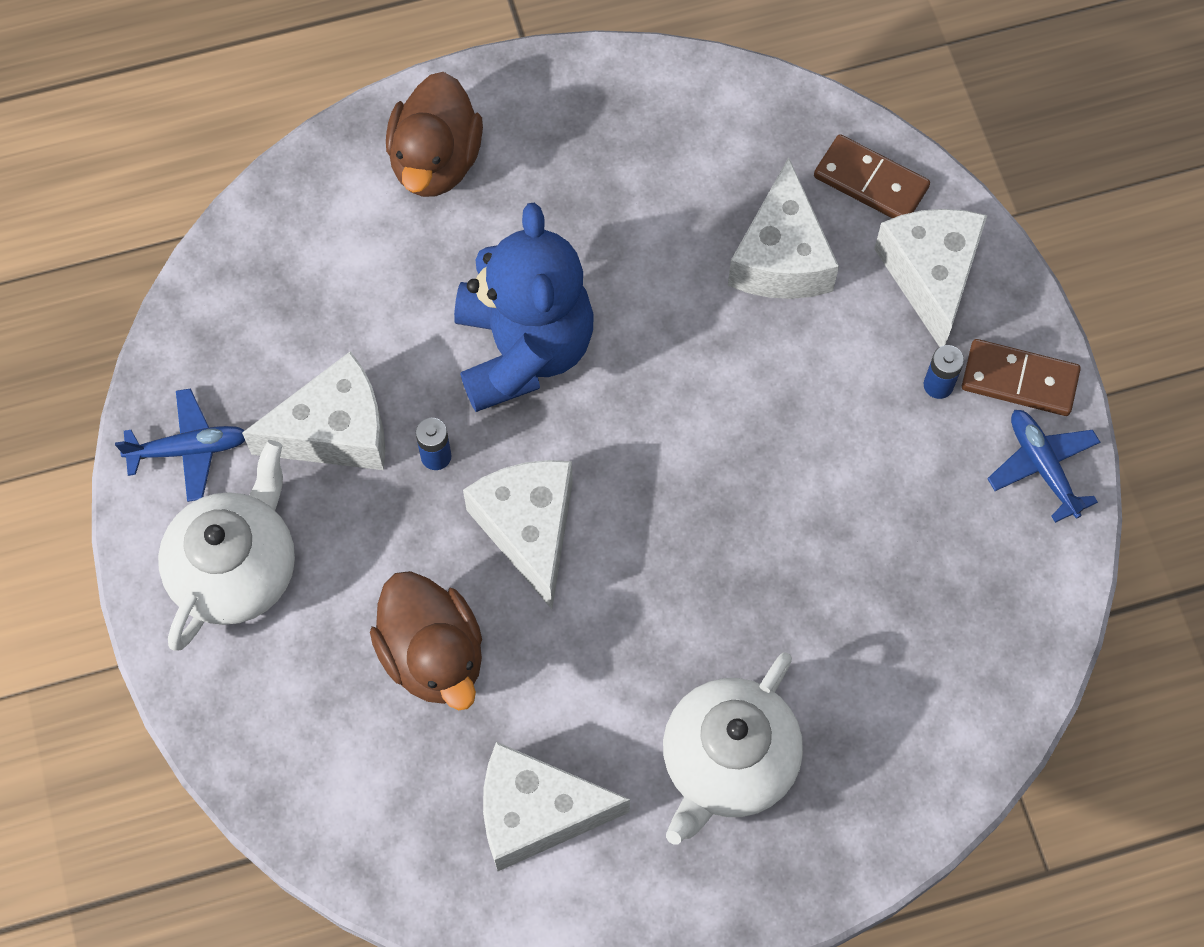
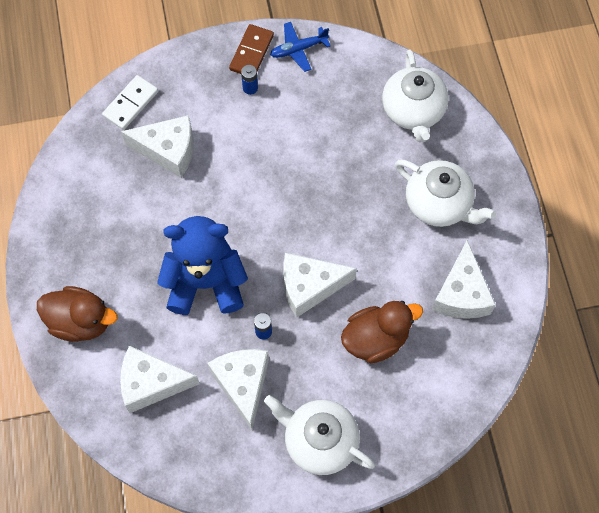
camera: 85 degrees left, 0 degrees up
blue plane [115,388,245,502] -> none
brown domino [814,134,930,218] -> white domino [102,75,158,130]
white cheese [874,209,988,347] -> white cheese moved to [120,346,200,413]
none -> white teapot [382,49,449,142]

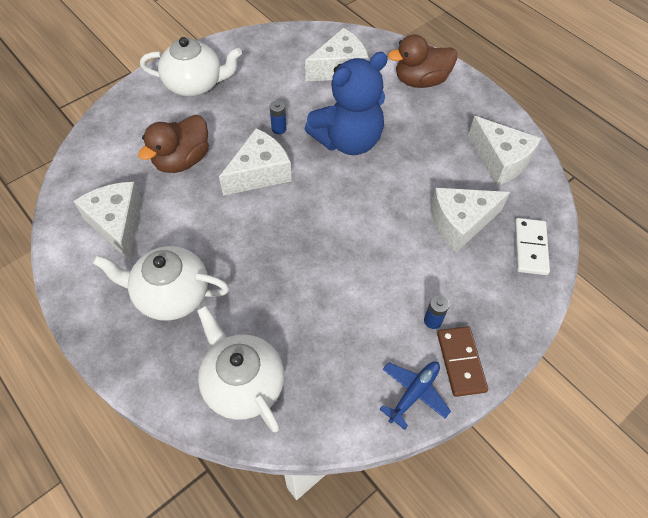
camera: 150 degrees right, 10 degrees down
white cheese [207,349,269,430] -> white cheese moved to [468,116,541,186]

